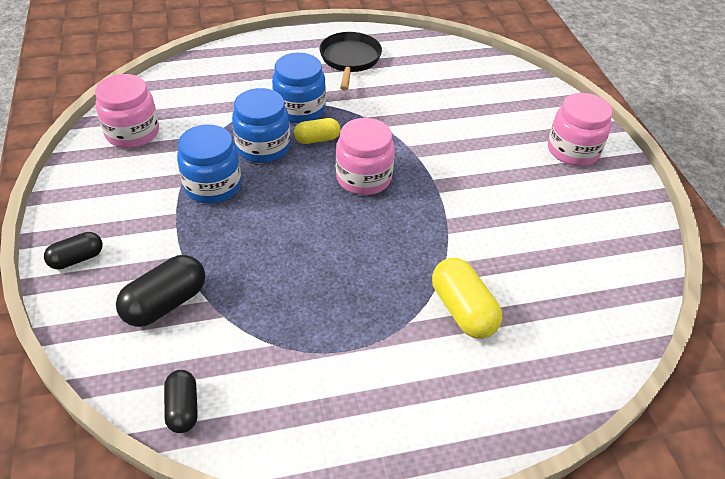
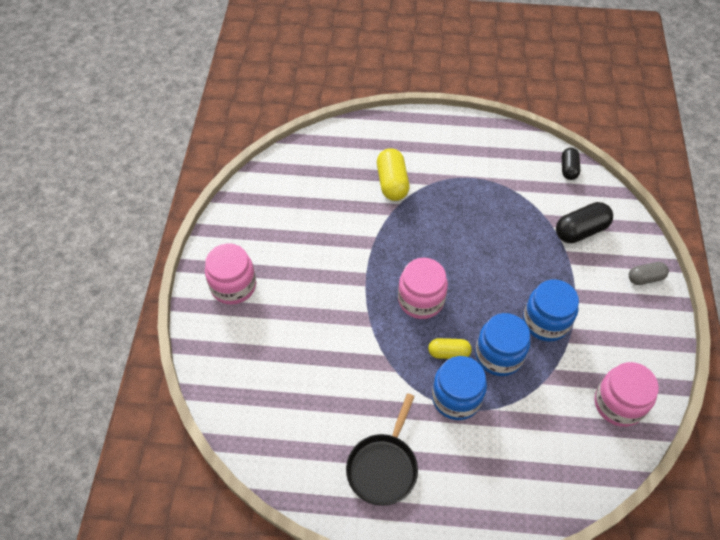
camera: 160 degrees left, 10 degrees up
black capsule [44,232,103,269] -> grey capsule [629,262,669,285]

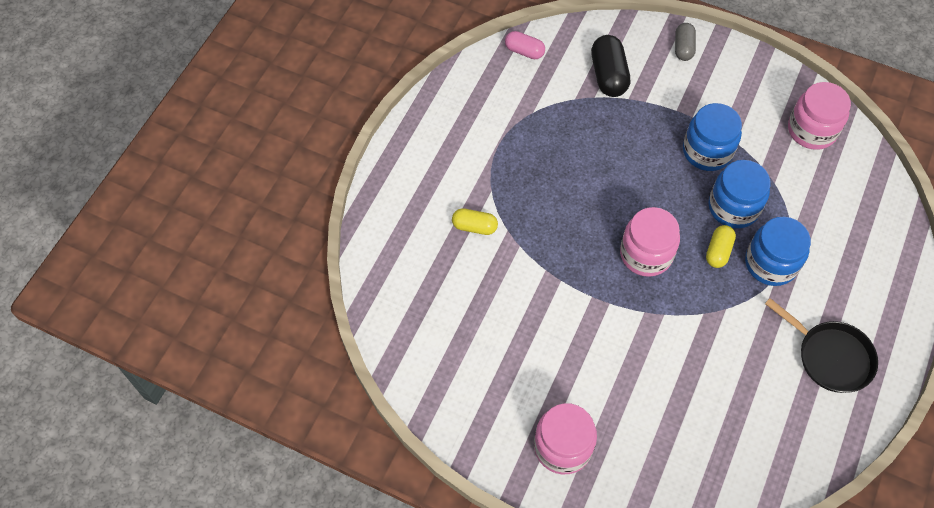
camera: 70 degrees left, 5 degrees up
yellow capsule [377,148,409,201] -> yellow capsule [452,208,498,235], size x0.63
black capsule [562,148,580,180] -> pink capsule [505,31,545,59]

